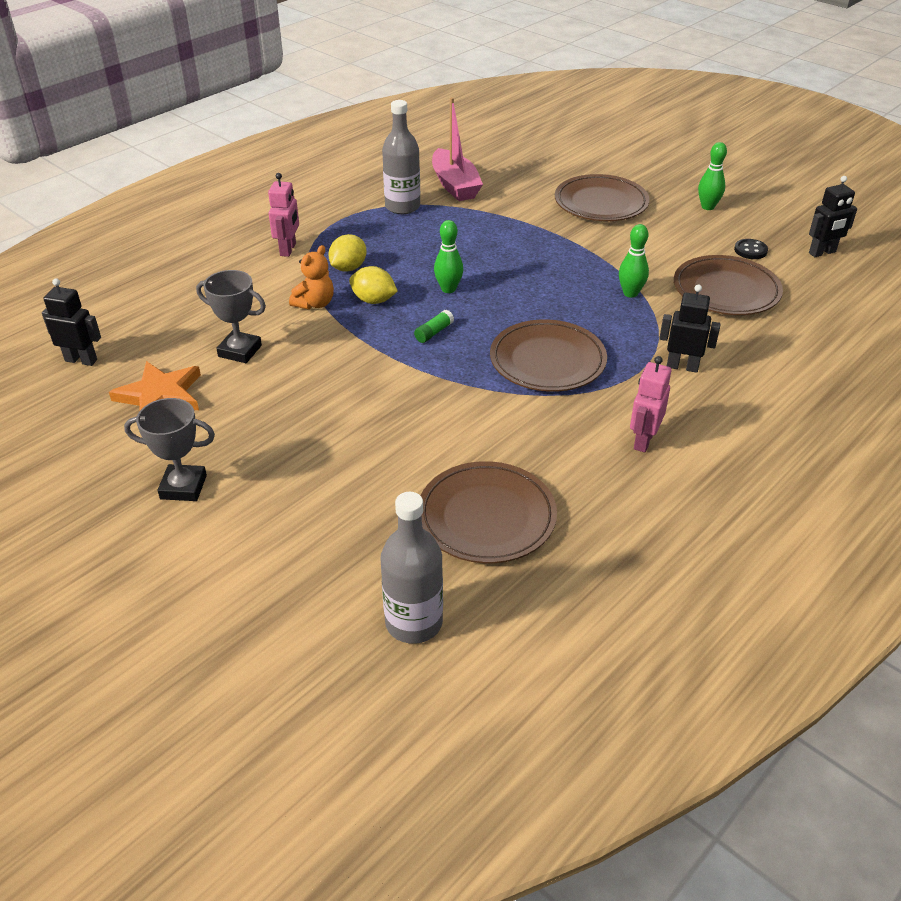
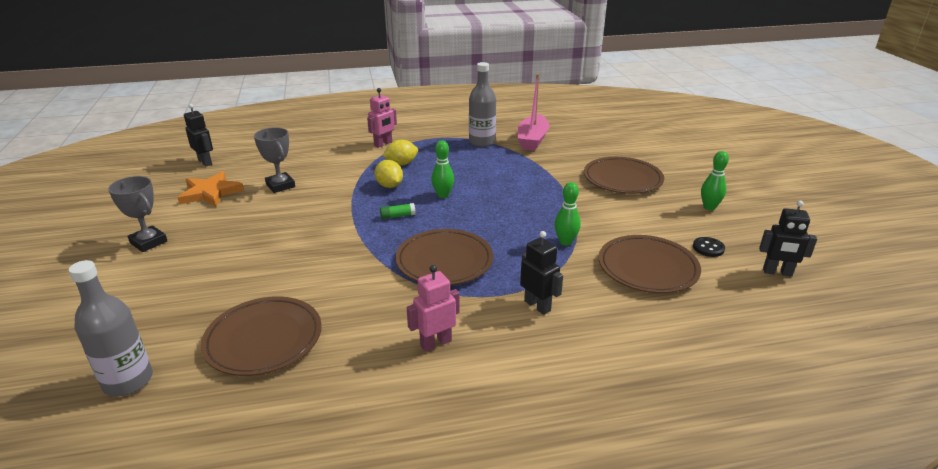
camera: 35 degrees right, 10 degrees down
orange teddy bear [289,245,334,310] -> none

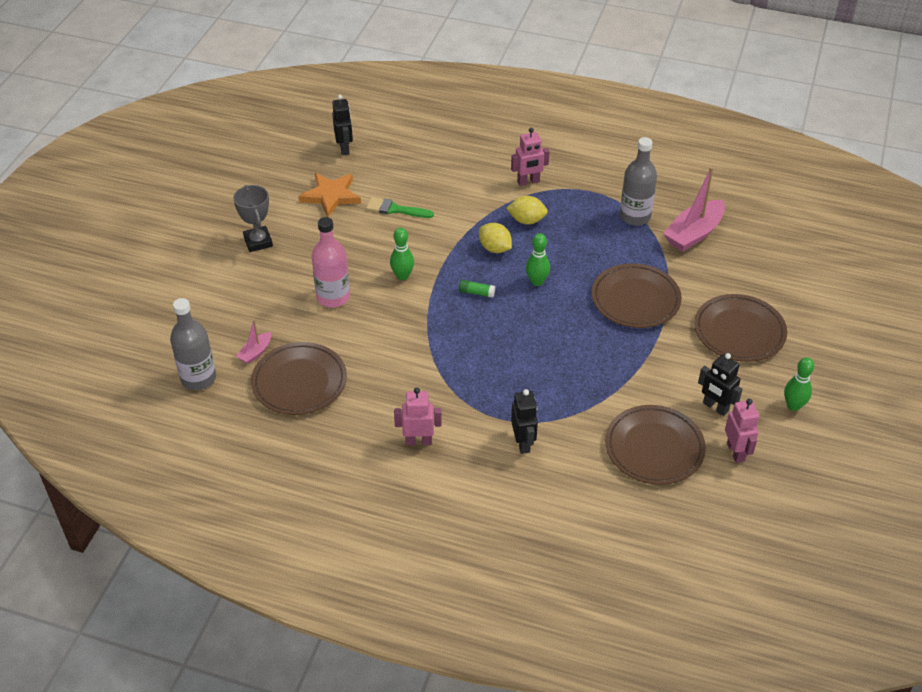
camera: 30 degrees right, 15 degrees up
grey trophy [254,127,295,193] -> green brush [366,197,434,218]
yellow lemon [375,160,403,188] -> yellow lemon turned 45 degrees counterclockwise [479,223,512,253]
brown plate [395,229,493,285] -> brown plate moved to [592,263,682,328]
green bowling pin [555,182,581,246] -> green bowling pin moved to [390,228,414,280]
black button [693,237,725,257] -> pink robot [725,399,760,463]
black robot [759,201,817,277] -> black robot moved to [698,353,742,416]
none -> pink boat [236,319,271,364]
none -> pink bottle [312,217,350,308]

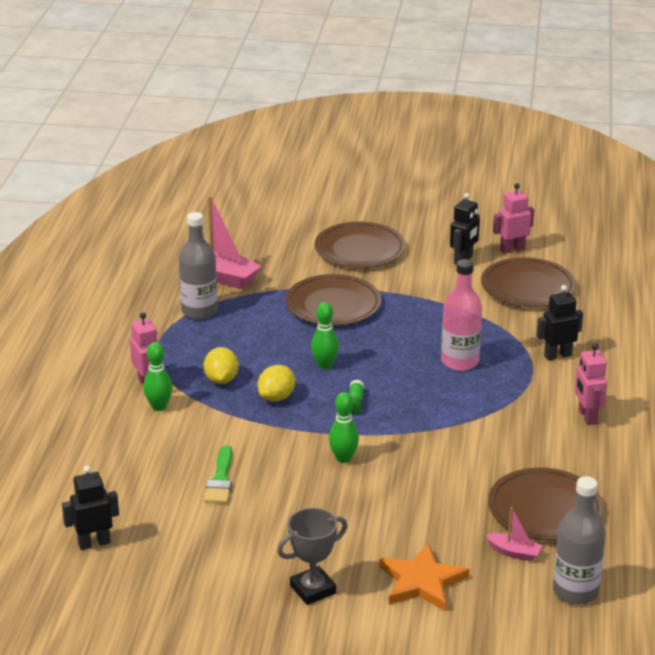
camera: 100 degrees left, 15 degrees down
orange star [299,173,361,217] -> orange star moved to [379,543,470,612]
pink bottle [312,217,350,308] -> pink bottle moved to [441,259,482,371]
green bowling pin [784,357,814,411] -> green bowling pin moved to [143,342,172,411]

